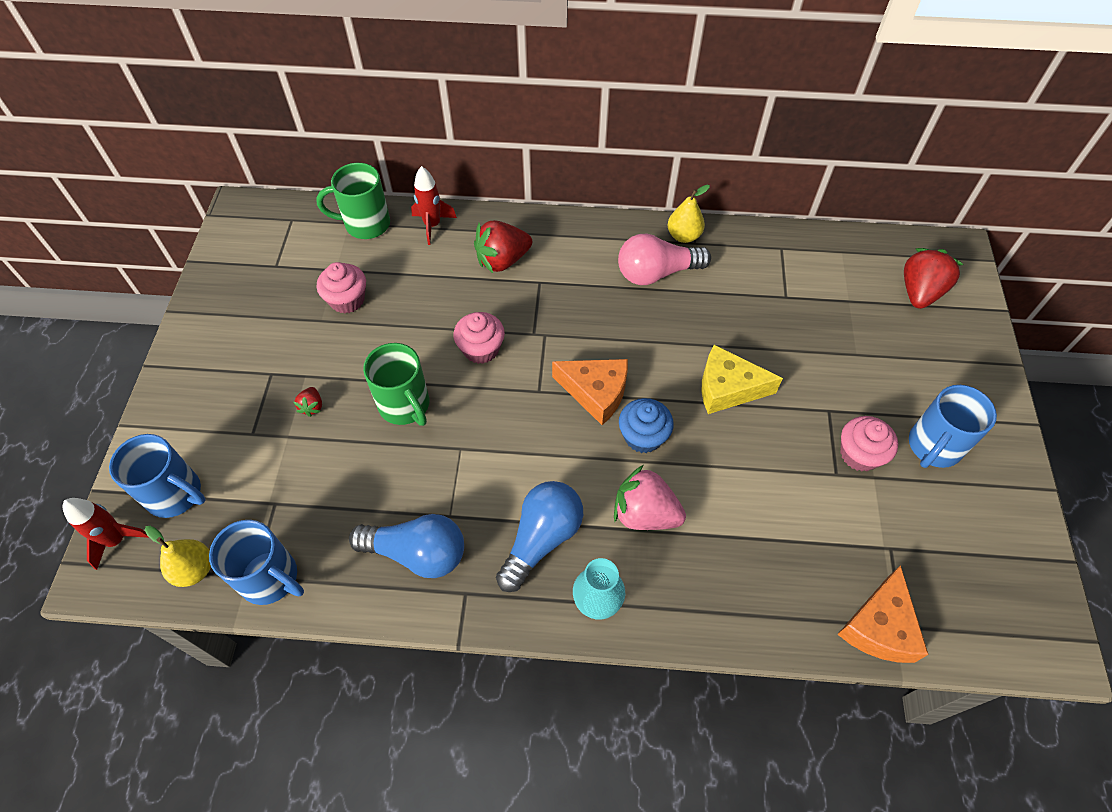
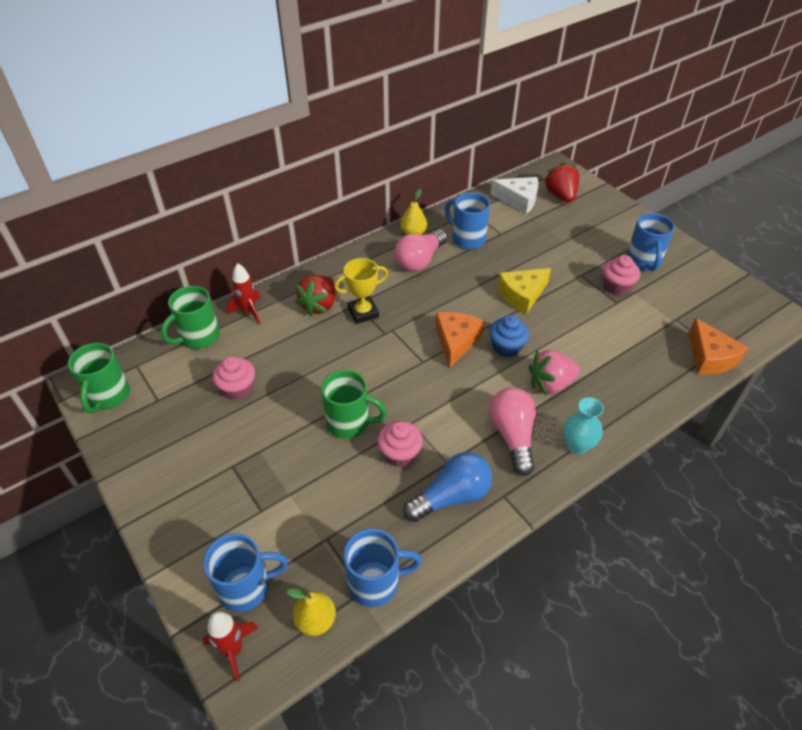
camera: 40 degrees left, 10 degrees down
red strawberry [294,387,322,417] -> none
pink cupcake [453,312,505,364] -> pink cupcake moved to [377,421,423,467]
blue light bulb [496,481,583,592] -> pink light bulb [489,388,536,476]
orange cheese [552,359,628,425] -> orange cheese turned 60 degrees counterclockwise [436,312,484,368]
none -> green mug [68,343,130,413]
none -> yellow trophy [334,258,388,324]
none -> blue mug [445,193,490,249]
none -> white cheese [490,177,538,214]

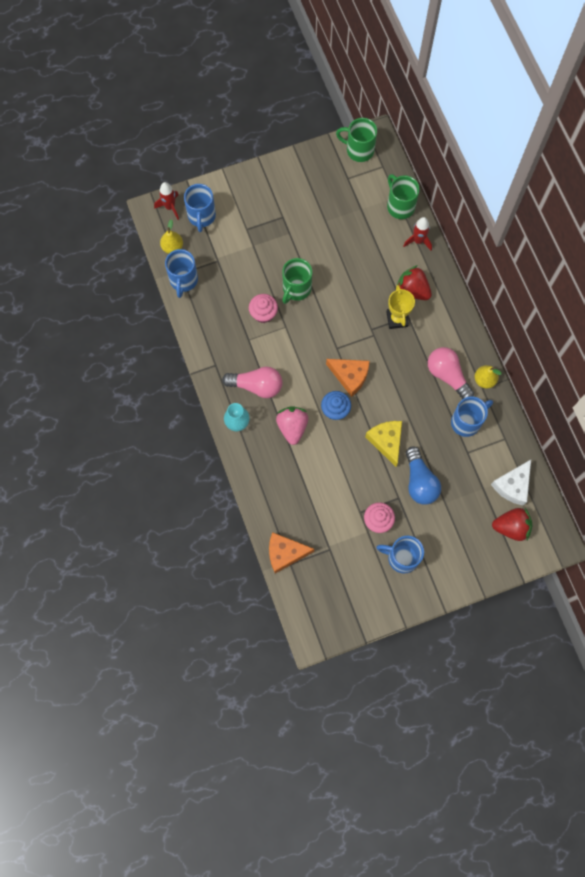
camera: 105 degrees right, 25 degrees up
pink cupcake [213,357,255,400] -> none
blue light bulb [403,452,492,522] -> blue light bulb moved to [406,446,441,505]

